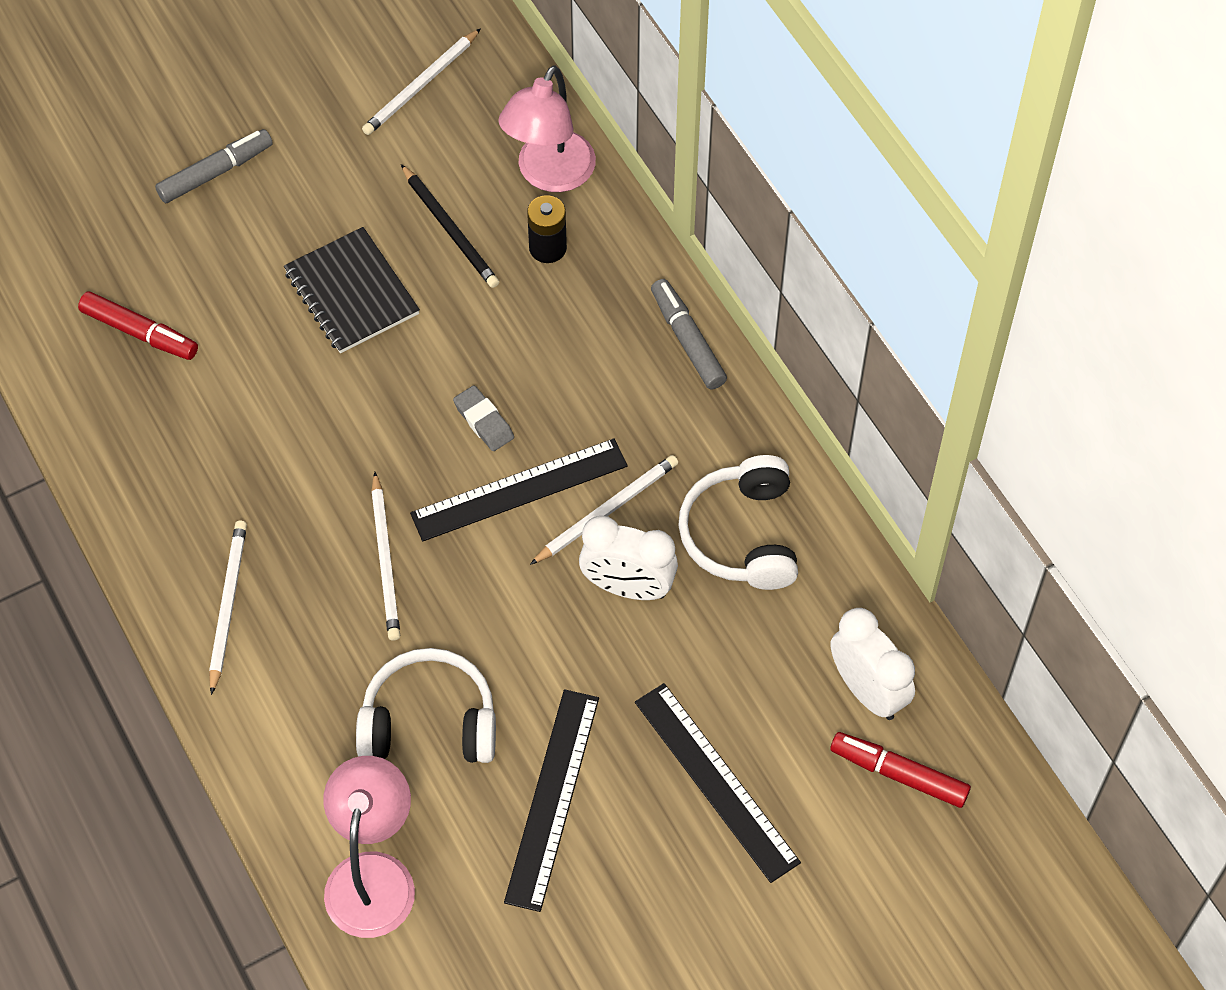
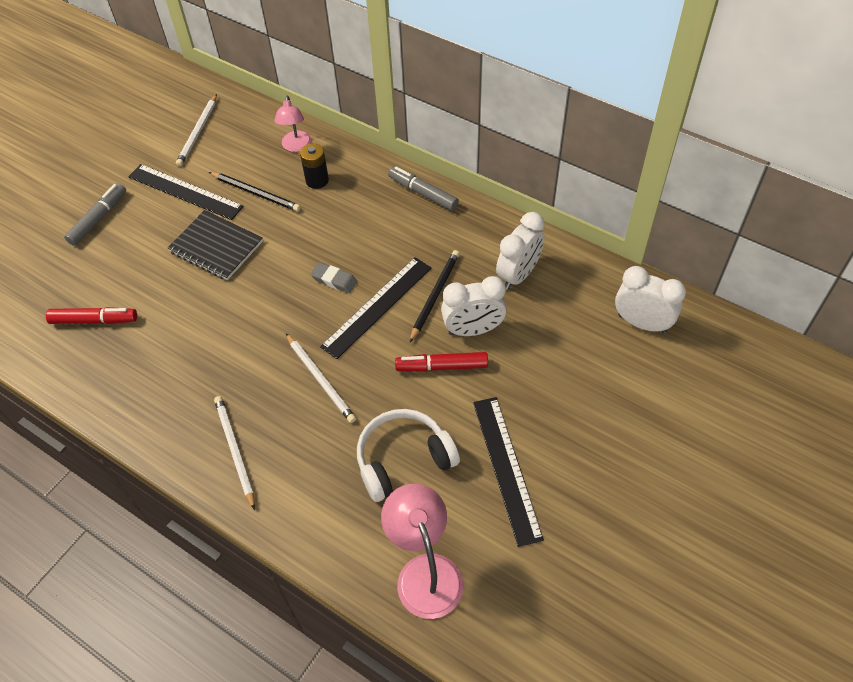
camera: 25 degrees left, 5 degrees down
pink lamp [498,65,596,192] -> pink lamp [274,96,311,152], size x0.64
white pencil [530,455,678,565] -> black pencil [410,250,459,342]
black ruler [635,683,801,883] -> black ruler moved to [128,164,244,220]
white headphones [678,455,798,590] -> white clock [496,212,545,290]
red marker [830,732,971,808] -> red marker moved to [395,352,488,372]

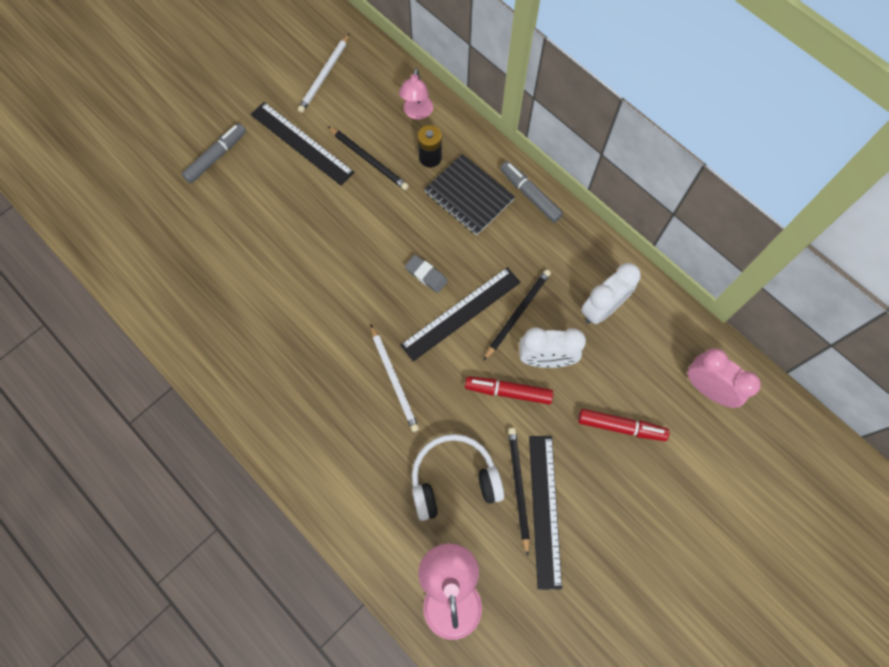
camera: 10 degrees right, 15 degrees up
red marker [46,307,137,324] -> red marker moved to [578,409,669,441]
black notebook [168,210,263,280] -> black notebook moved to [424,154,515,235]
white pencil [214,396,255,510] -> none
white clock [615,266,686,333] -> pink clock [687,348,761,408]
none -> black pencil [508,428,530,556]

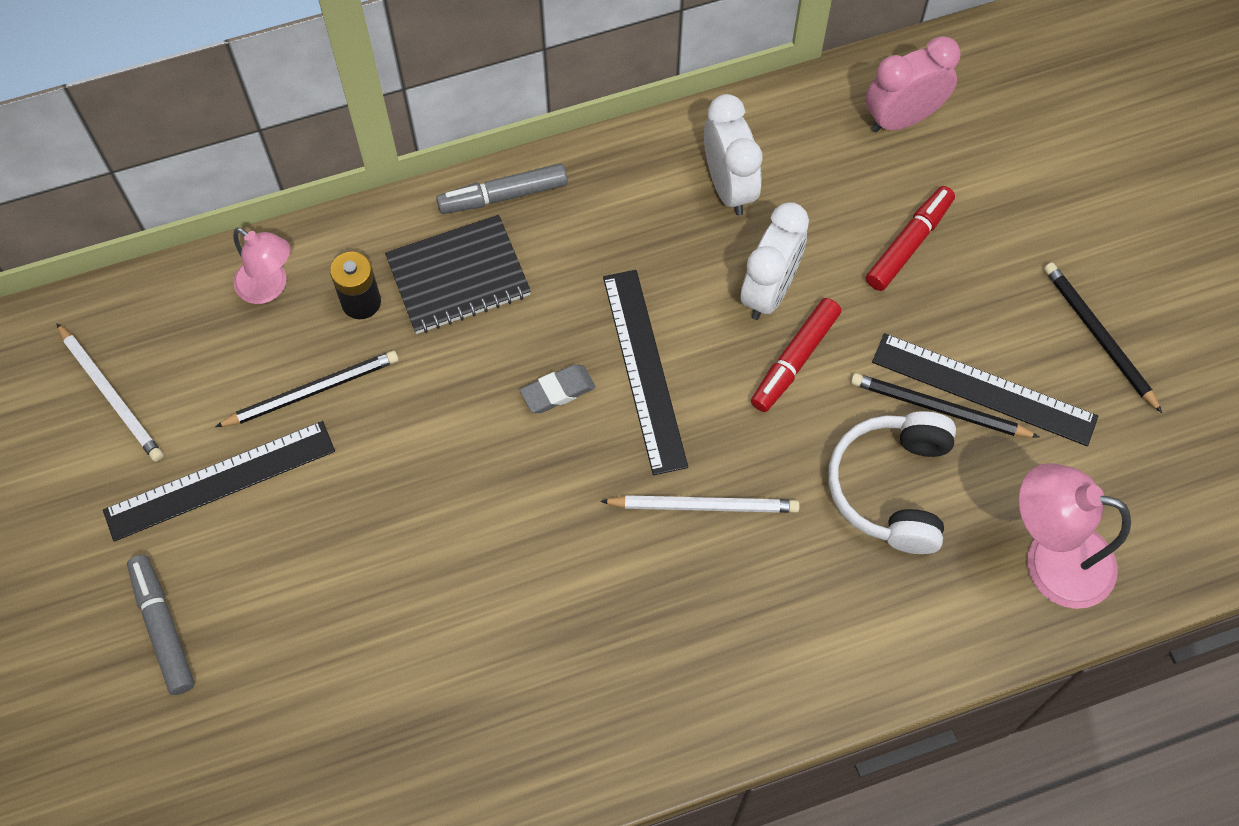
camera: 65 degrees left, 5 degrees down
black pencil [483,269,551,361] -> black pencil moved to [1044,262,1162,413]

